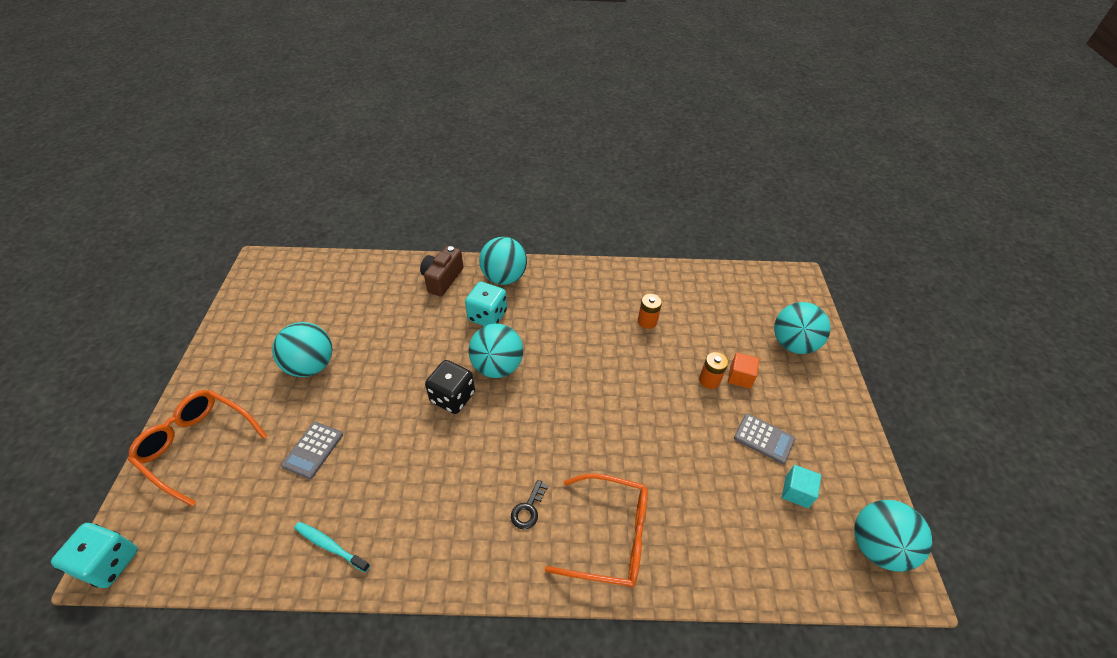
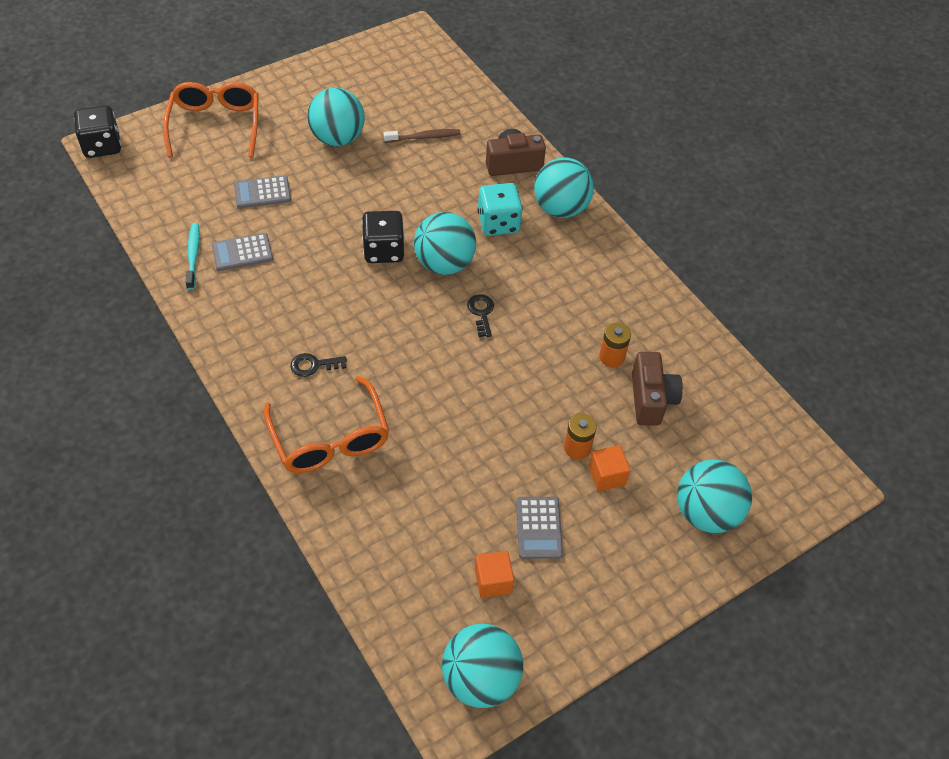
camera: 55 degrees right, 5 degrees up
turquoise dice [51,523,138,588] -> black dice [74,105,121,158]
turquoise cube [782,465,821,508] -> orange cube [475,551,514,598]
none -> grey calculator [212,233,273,271]
none -> brown toothbrush [384,129,460,143]
none -> black key [467,294,494,337]
none -> brown camera [632,352,683,426]

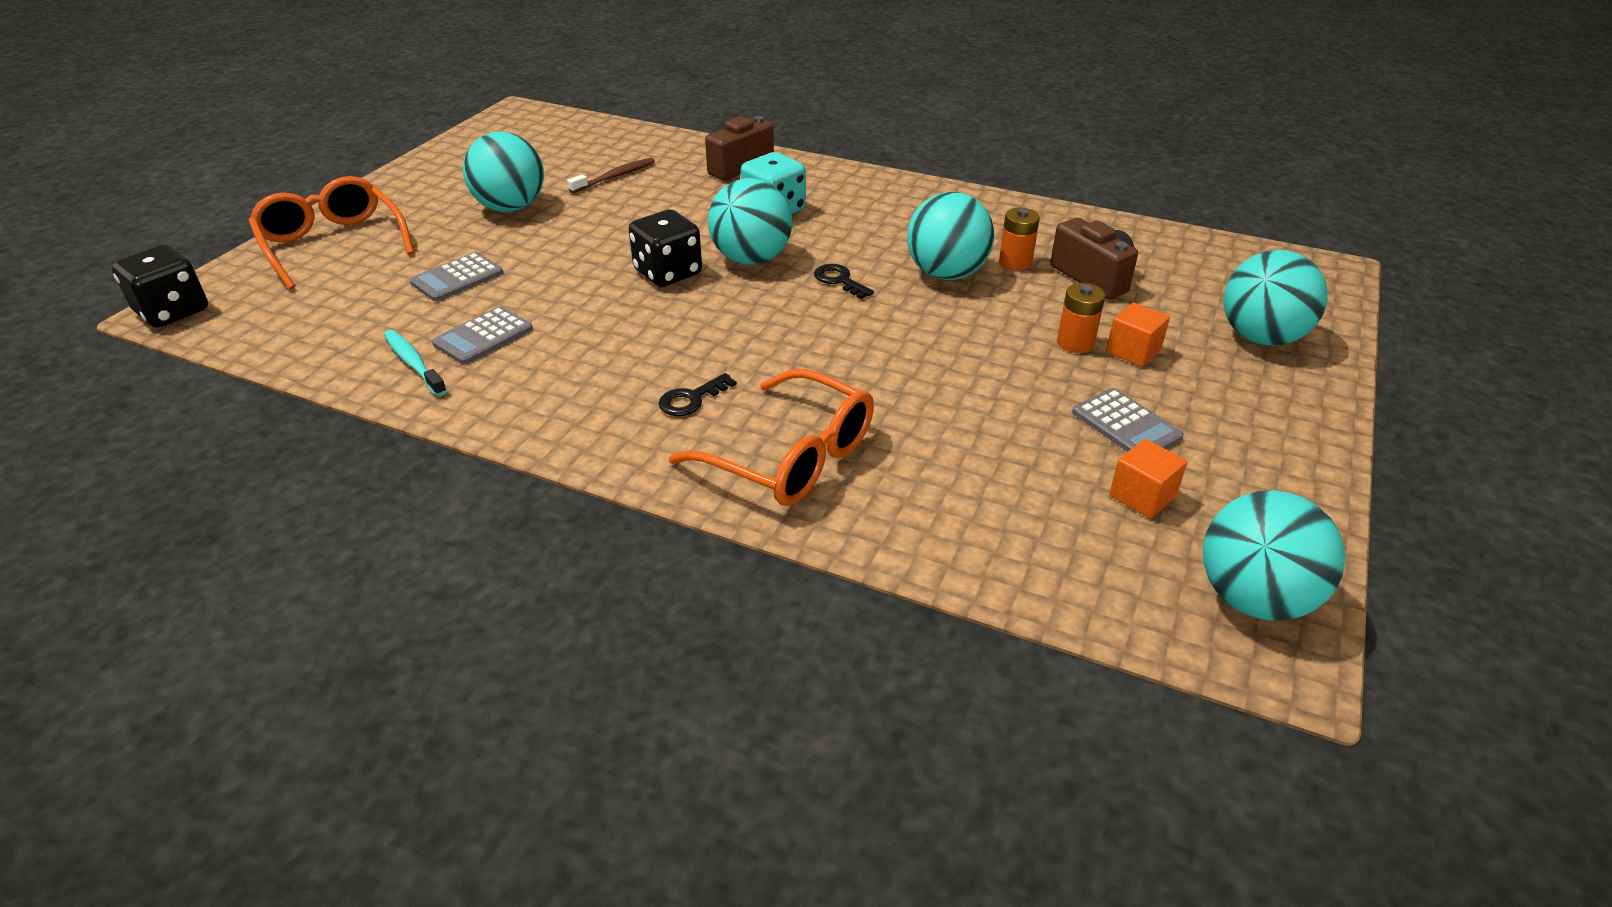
camera: 30 degrees left, 15 degrees down
turquoise ball [534,158,594,218] -> turquoise ball moved to [907,192,994,280]

